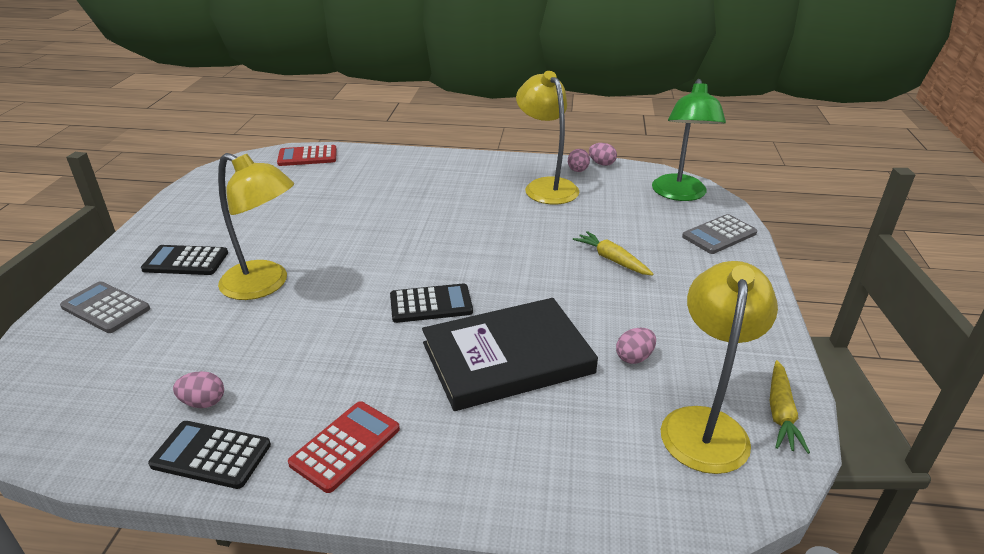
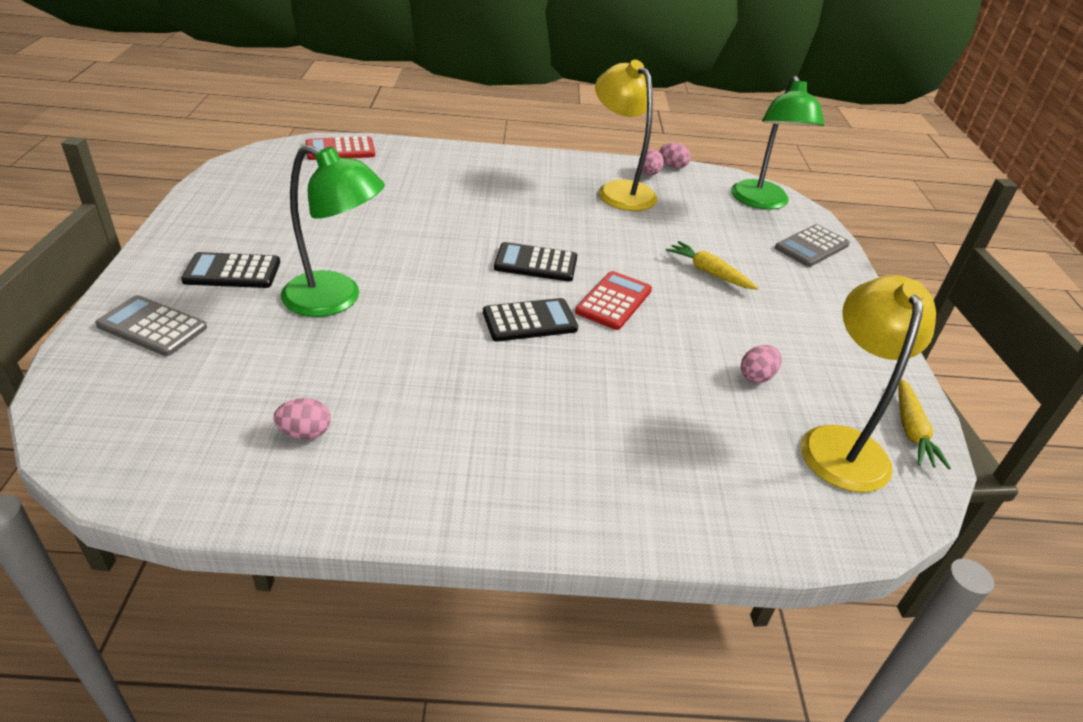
camera: 10 degrees left, 5 degrees up
black calculator [148,421,271,489] -> black calculator moved to [494,242,577,282]
yellow lamp [218,153,294,300] -> green lamp [281,145,385,317]
red calculator [288,401,400,493] -> red calculator moved to [575,271,652,330]
black book [422,298,598,411] -> none

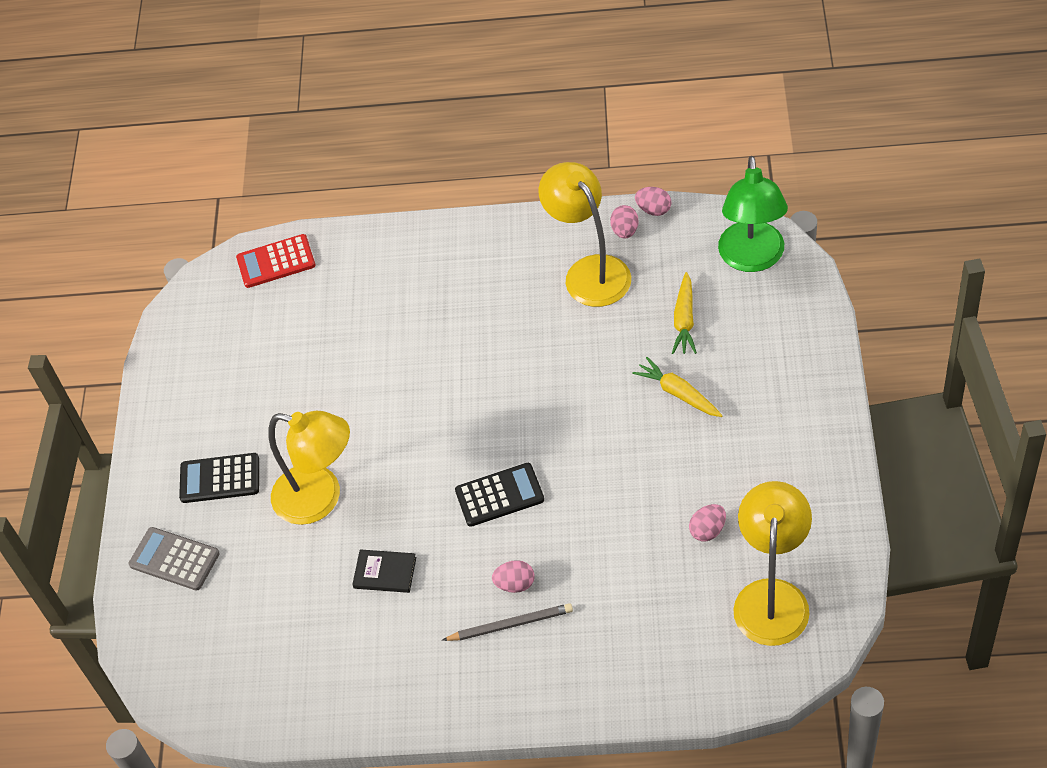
camera: 10 degrees right, 15 degrees up
pink egg [273,398,331,439] -> pink egg moved to [492,560,535,593]
green lamp [281,145,385,317] -> yellow lamp [268,411,350,525]
black calculator [494,242,577,282] -> none
red calculator [575,271,652,330] -> none
grey calculator [775,224,850,267] -> none
yellow carrot [898,378,951,469] -> yellow carrot moved to [672,272,697,354]
none -> black book [352,549,416,593]
none -> grey pencil [443,603,573,641]

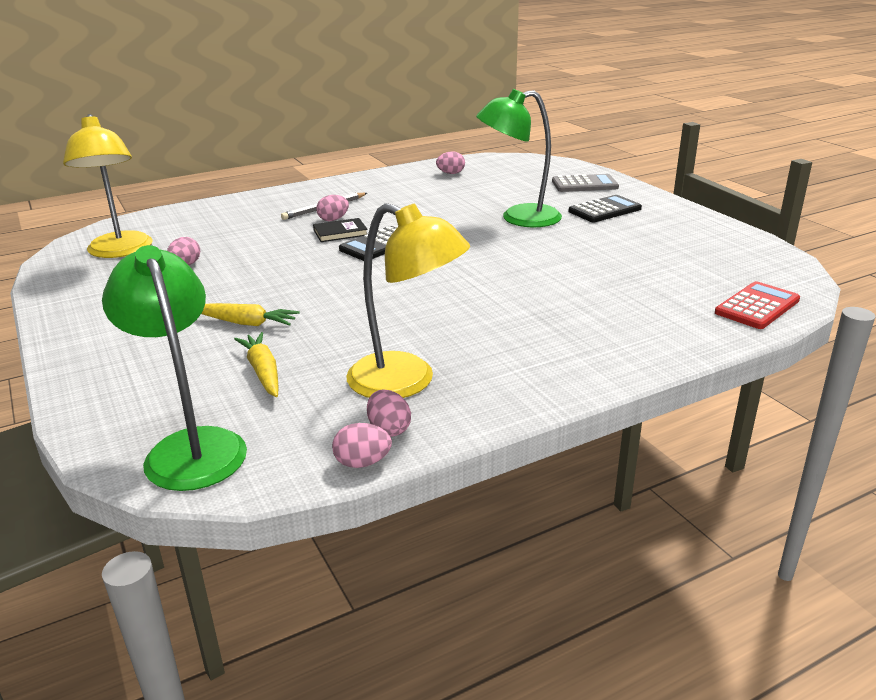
camera: 145 degrees right, 25 degrees down
yellow lamp [268,411,350,525] -> green lamp [476,89,562,227]
black book [352,549,416,593] -> black book moved to [313,218,368,242]
none -> pink egg [436,151,465,174]

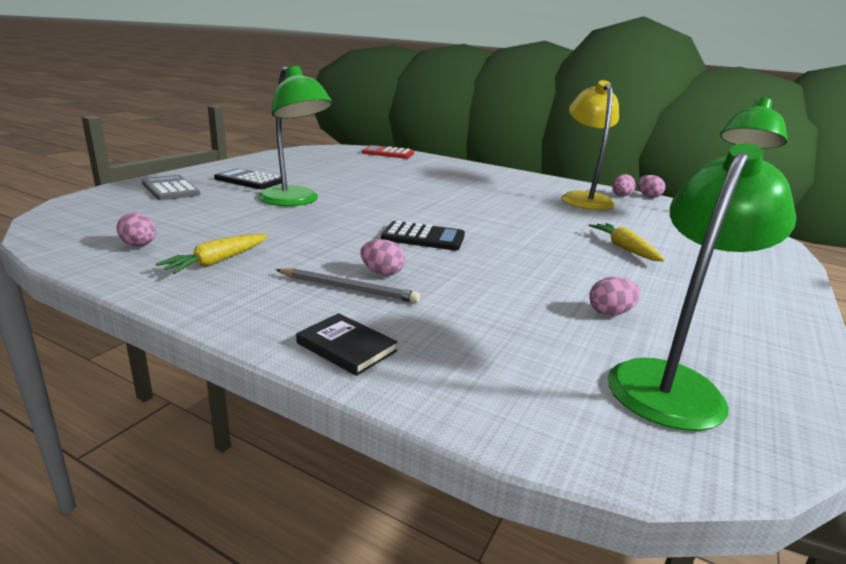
camera: 125 degrees left, 5 degrees down
yellow lamp [63,114,153,258] -> green lamp [608,143,797,431]
yellow carrot [234,332,279,397] -> yellow carrot moved to [156,234,268,274]
black book [313,218,368,242] -> black book moved to [296,313,398,376]

